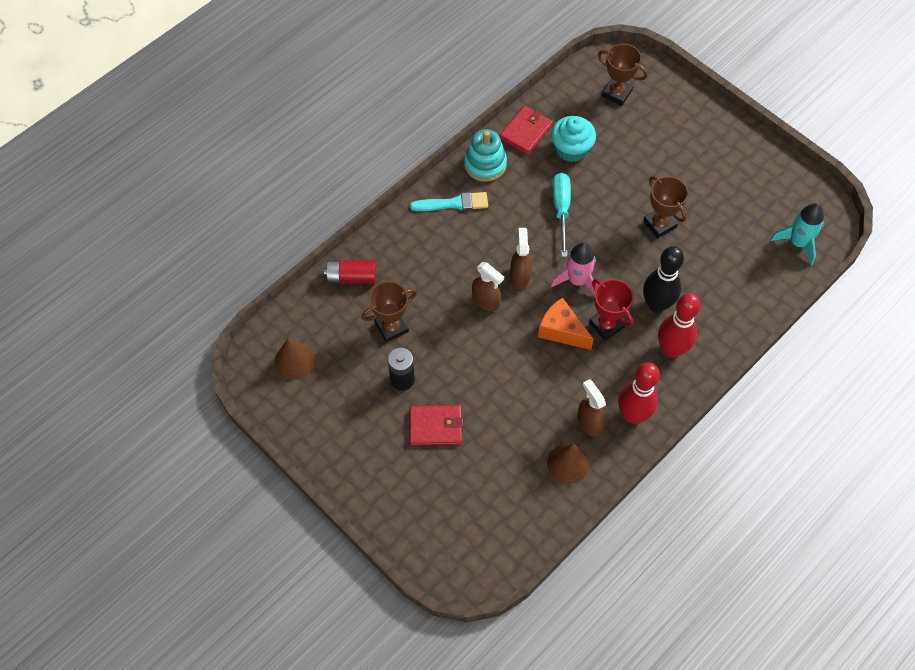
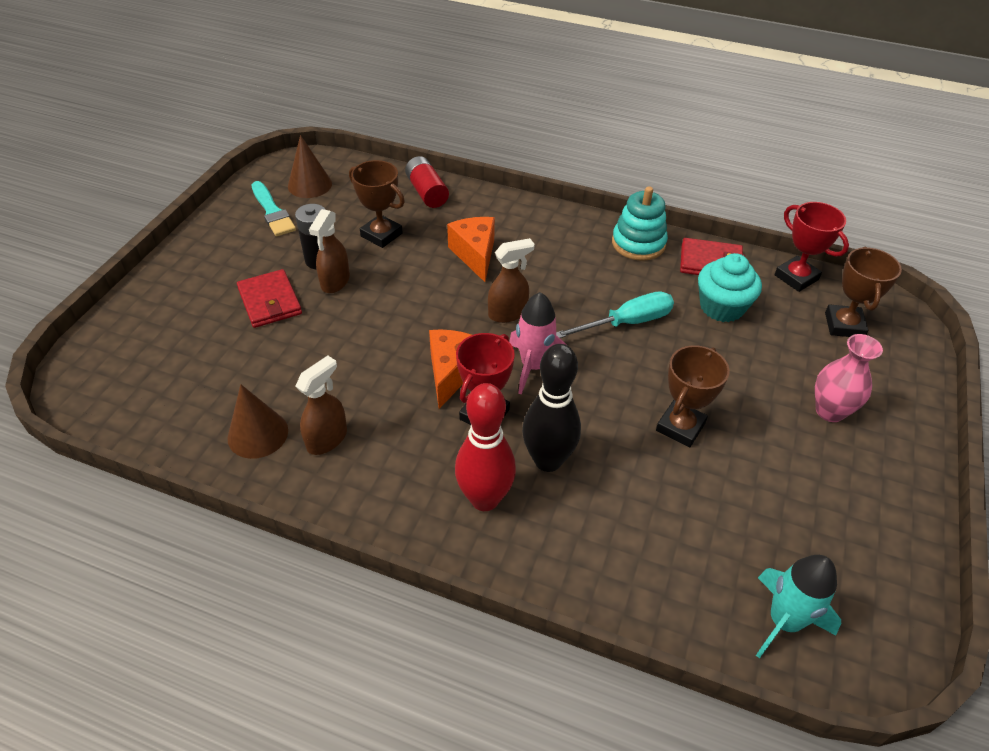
camera: 65 degrees right, 15 degrees down
turquoise brush [410,192,488,211] -> turquoise brush moved to [251,181,296,236]
brown spray bottle [472,262,504,312] -> brown spray bottle moved to [309,209,350,293]
red bowling pin [618,362,660,424] -> none
none -> orange cheese [447,217,495,282]
none -> red trophy [775,202,849,292]
none -> pink vase [815,334,883,422]

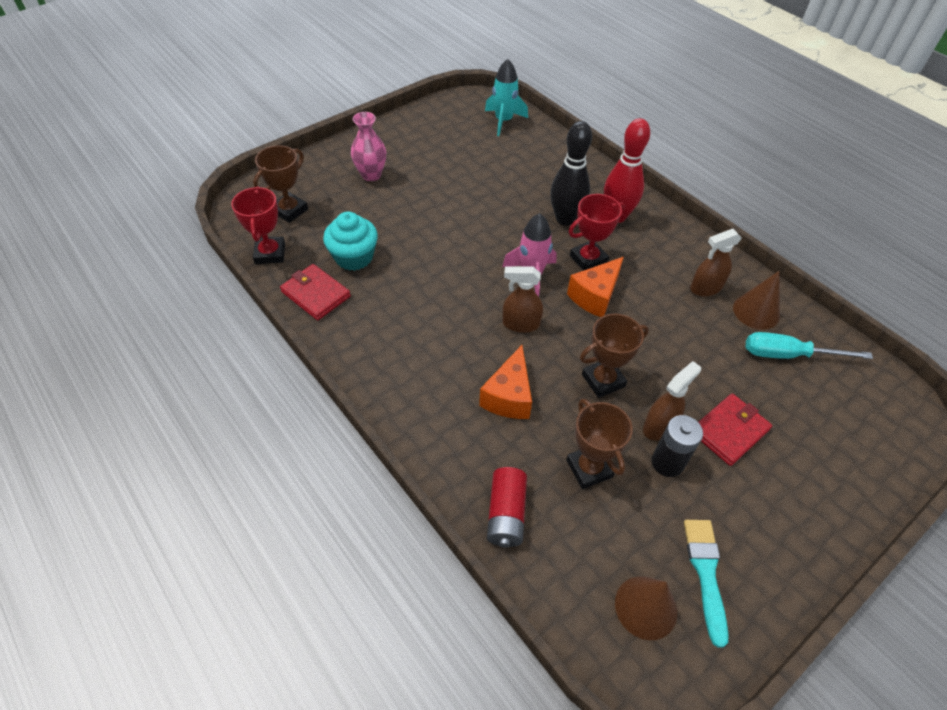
camera: 150 degrees left, 5 degrees up
red wallet [237,269,302,328] -> red wallet turned 45 degrees clockwise [699,393,772,466]
turquoise screwdriver [556,291,674,338] -> turquoise screwdriver moved to [746,332,873,359]
turquoise stacking toy [612,186,668,261] -> none
brown trophy [656,345,730,447] -> brown trophy moved to [580,314,649,398]

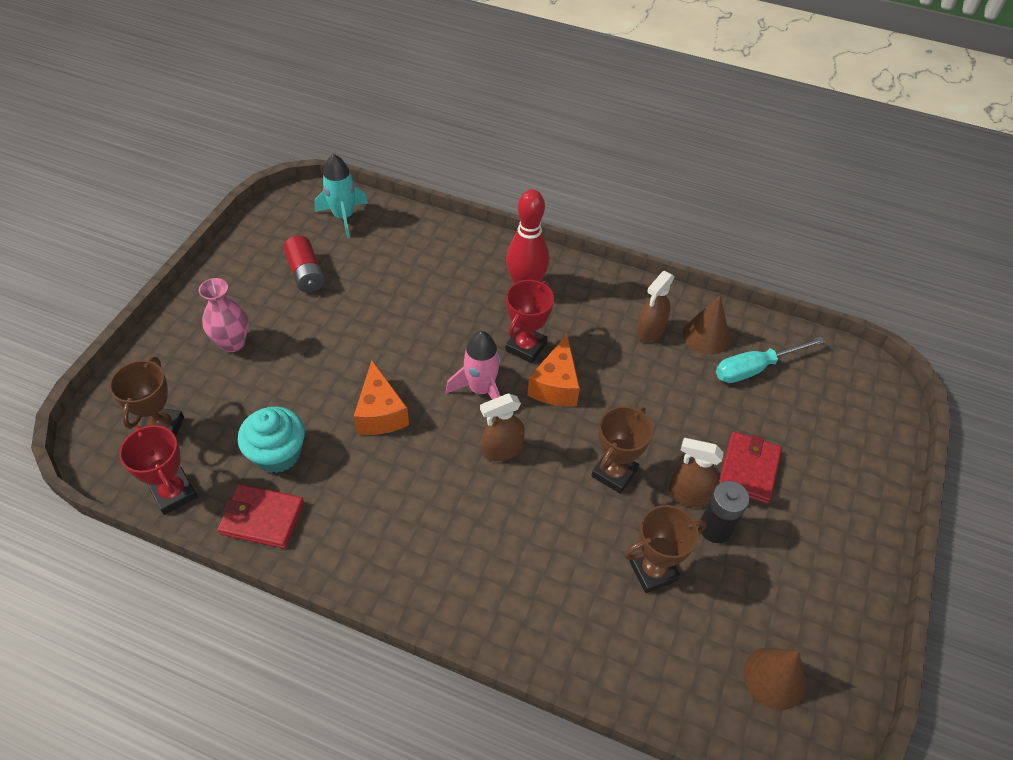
camera: 30 degrees left, 0 degrees up
orange cheese [479,345,532,419] -> orange cheese moved to [354,360,409,435]
red battery [487,467,527,548] -> red battery moved to [283,235,325,293]
black bowling pin [550,121,592,226] -> none
brown trophy [566,399,633,489] -> brown trophy turned 60 degrees counterclockwise [624,505,707,593]
brown spray bottle [643,361,701,440] -> brown spray bottle turned 90 degrees counterclockwise [669,438,724,508]
turquoise brush [684,520,729,648] -> none

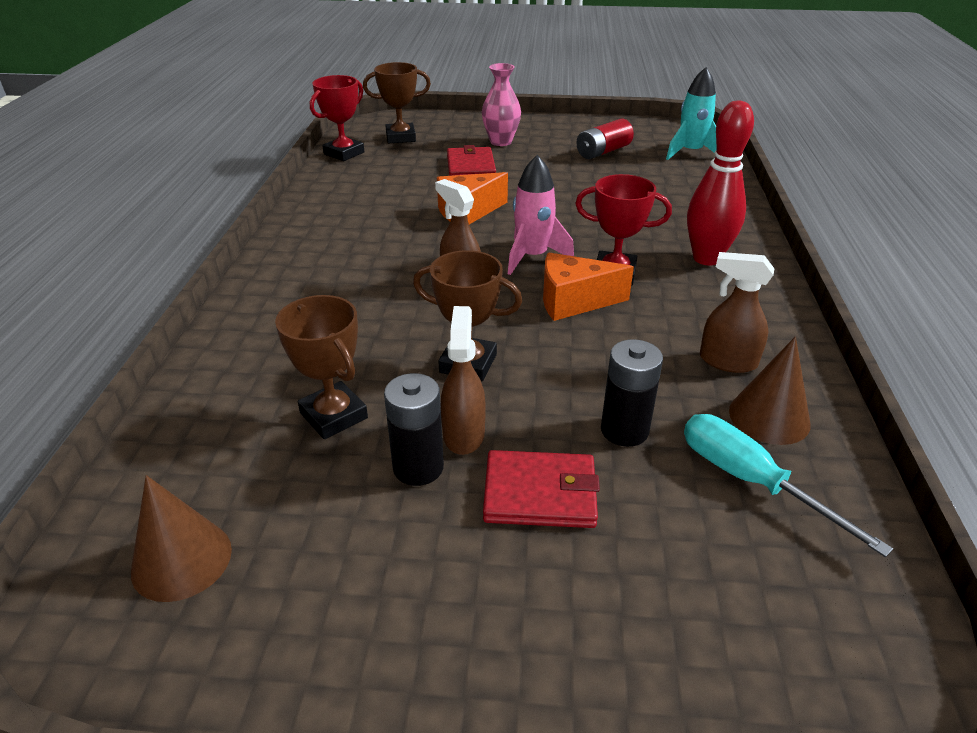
camera: 75 degrees right, 15 degrees down
red wallet [217,484,304,549] -> red wallet moved to [447,145,496,176]
turquoise cupcake [238,407,305,473] -> none
none -> black battery [601,339,663,447]

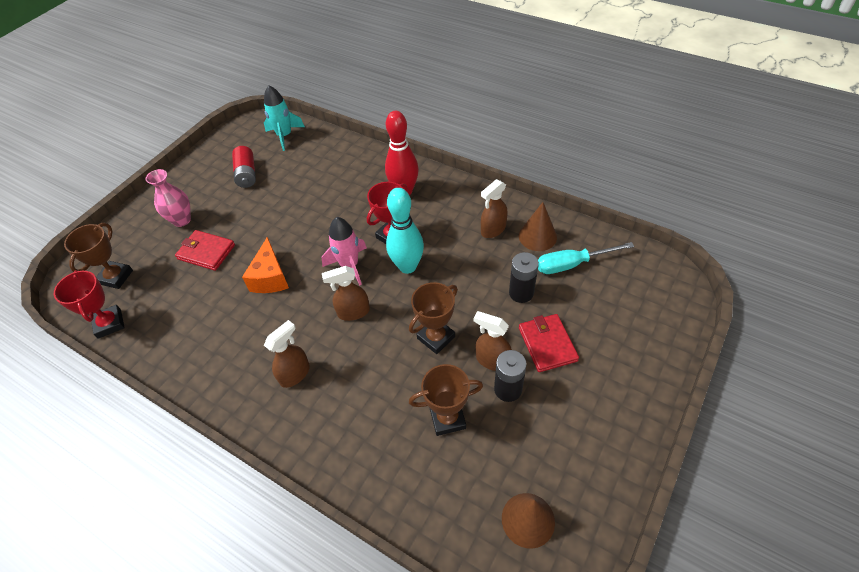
camera: 60 degrees left, 15 degrees up
red wallet [483,450,600,528] -> red wallet turned 45 degrees counterclockwise [519,314,579,372]
orange cheese [543,253,634,321] -> turquoise bowling pin [386,188,424,274]
none -> brown spray bottle [264,320,310,388]

